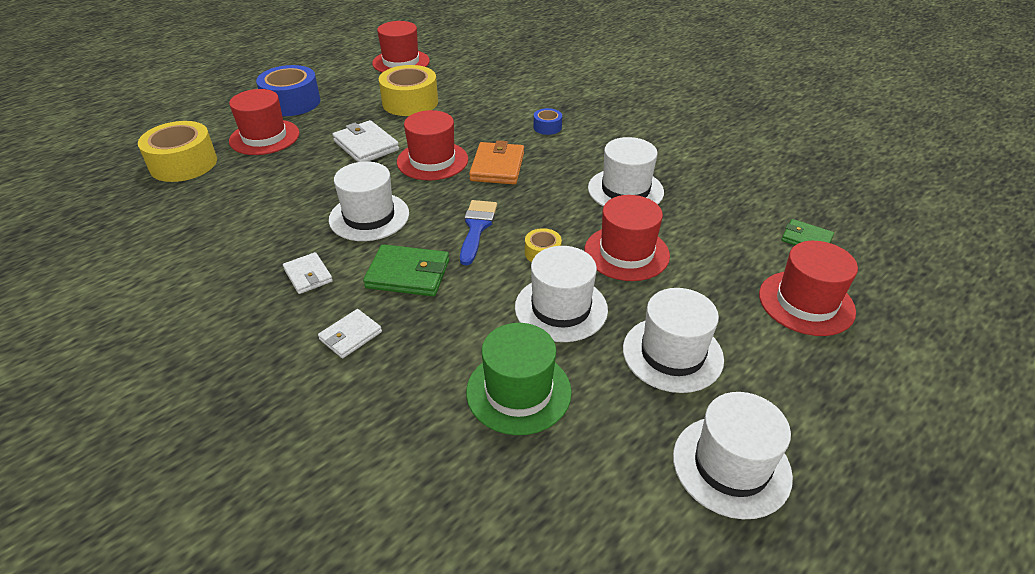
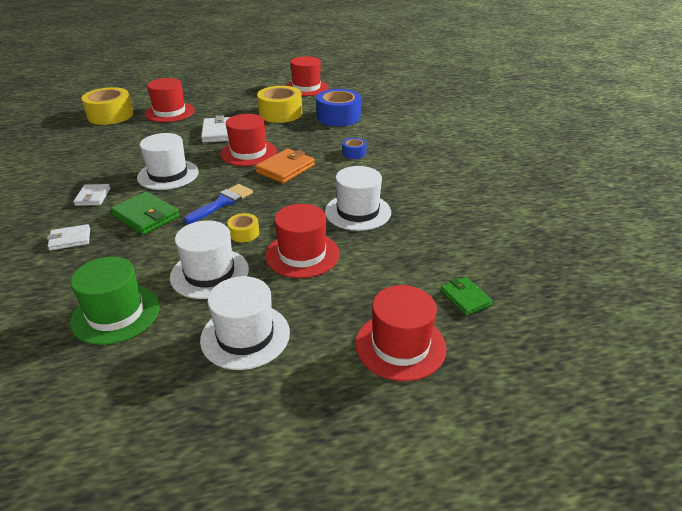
camera: 30 degrees right, 5 degrees down
blue tape [256,65,321,116] -> blue tape moved to [316,89,361,127]
white hat [673,392,793,519] -> none

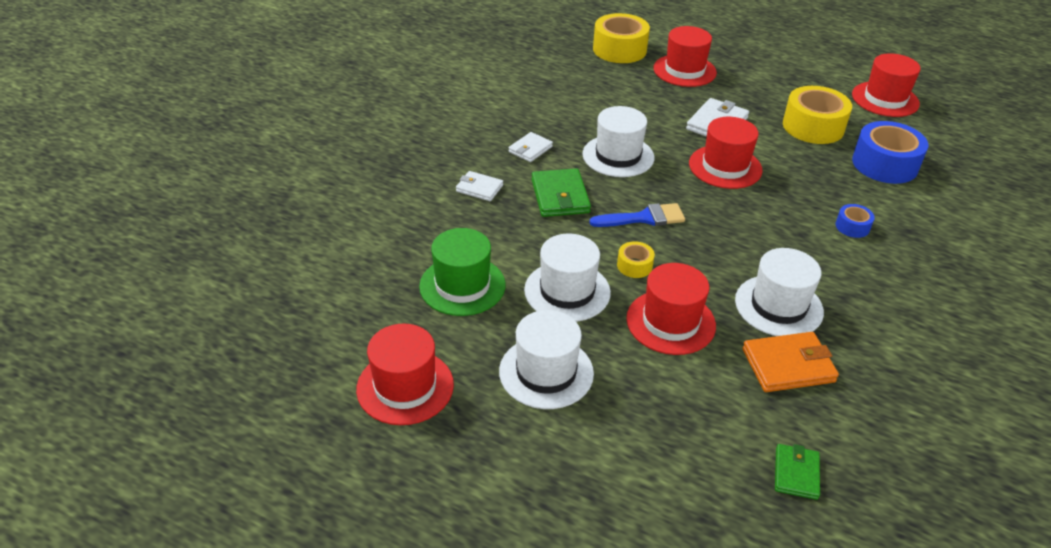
camera: 40 degrees right, 5 degrees up
orange wallet [255,149,315,183] -> orange wallet moved to [742,332,839,392]
red hat [355,285,446,381] -> red hat moved to [356,323,454,425]

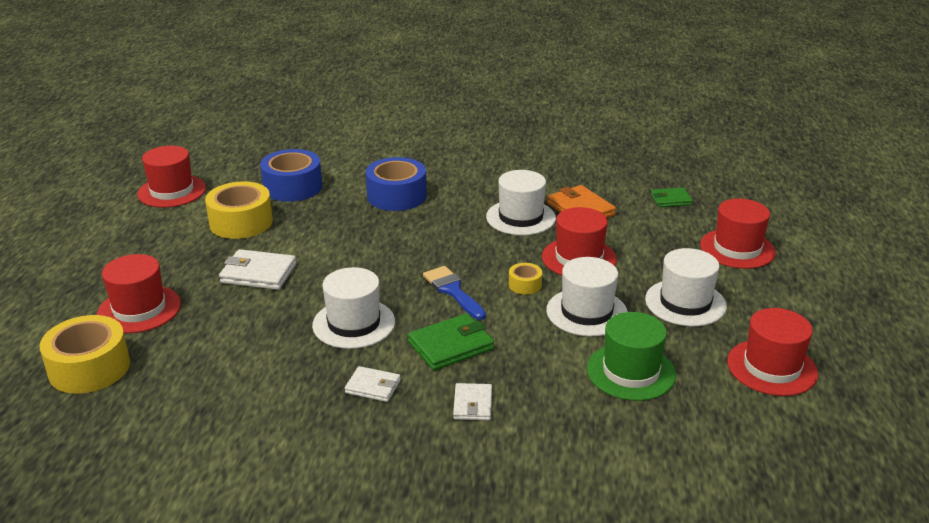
camera: 110 degrees left, 10 degrees down
red hat [689,117,763,189] -> red hat moved to [700,198,776,269]
blue tape [835,204,875,238] -> blue tape [366,157,427,211], size x2.08

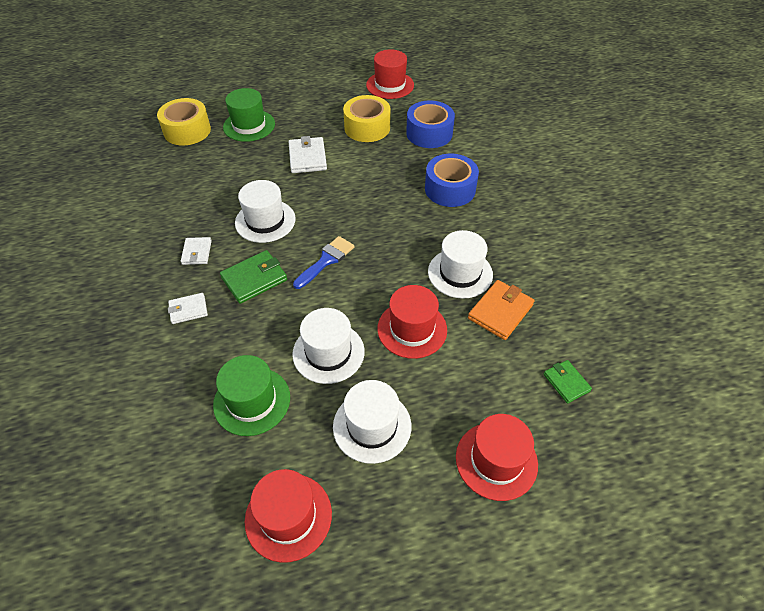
camera: 70 degrees right, 20 degrees up
red hat [97,254,181,333] -> green hat [223,88,275,142]
green wallet [408,313,494,370] -> green wallet turned 75 degrees counterclockwise [220,250,287,304]
yellow tape [509,263,542,294] -> none

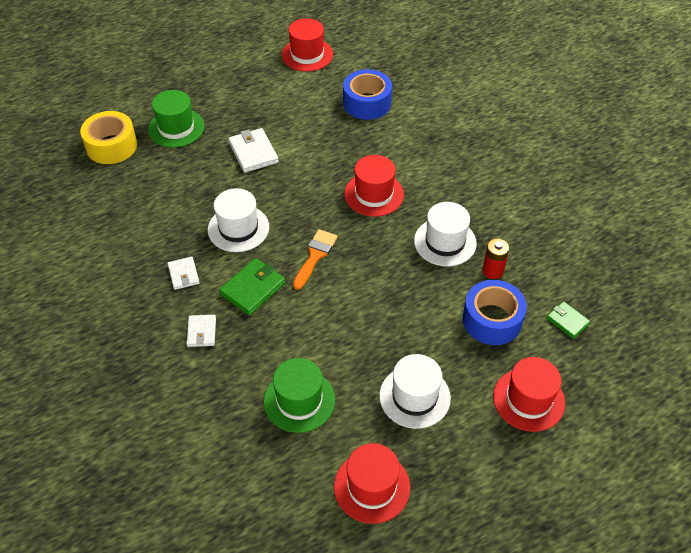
camera: 15 degrees left, 0 degrees up
white wallet [168,293,208,324] -> white wallet turned 60 degrees counterclockwise [186,315,216,347]
white hat [292,308,365,384] -> none
blue brush [293,236,355,289] -> orange brush [293,229,337,290]
yellow tape [343,95,391,142] -> none
red hat [377,285,447,359] -> red hat moved to [344,155,404,217]
blue tape [425,154,479,207] -> blue tape moved to [463,280,527,345]
orange wallet [468,280,535,340] -> red battery [482,238,509,279]

